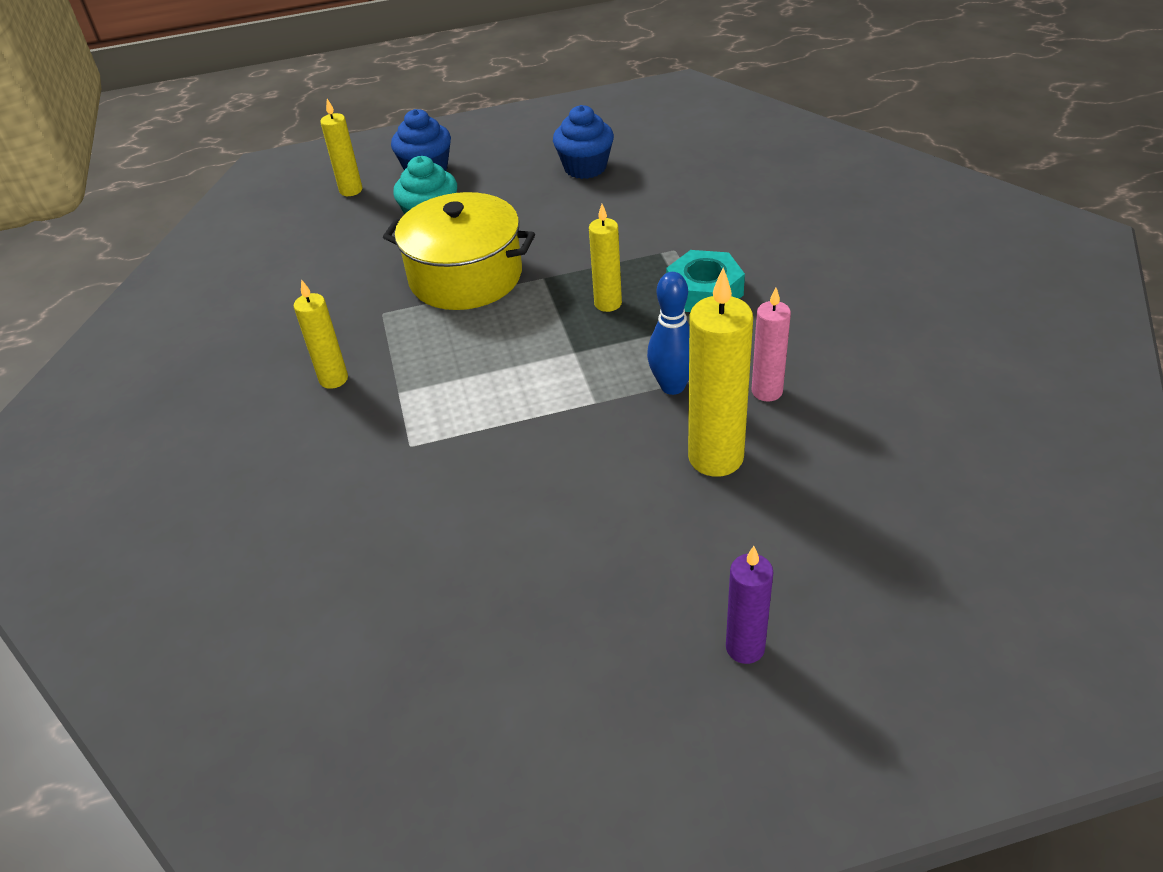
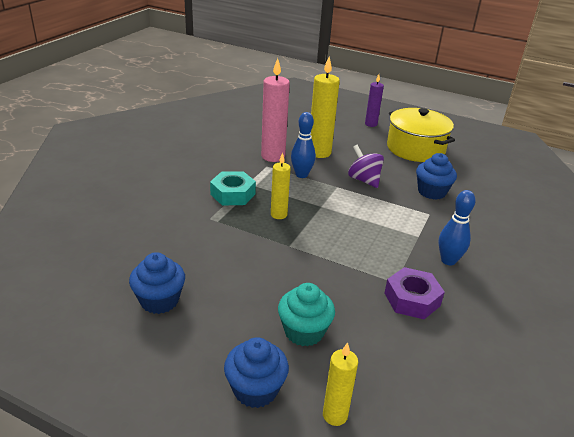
camera: 145 degrees left, 10 degrees down
yellow candle [294,279,348,389] -> blue bowling pin [438,190,476,266]
yellow pot [383,192,535,310] -> yellow pot moved to [387,108,455,162]
pink candle [752,287,791,402] -> pink candle [261,58,290,162], size x1.68
none -> purple spinning top [348,145,384,188]
none -> purple nut [384,267,445,319]
none -> blue cupcake [416,153,457,200]

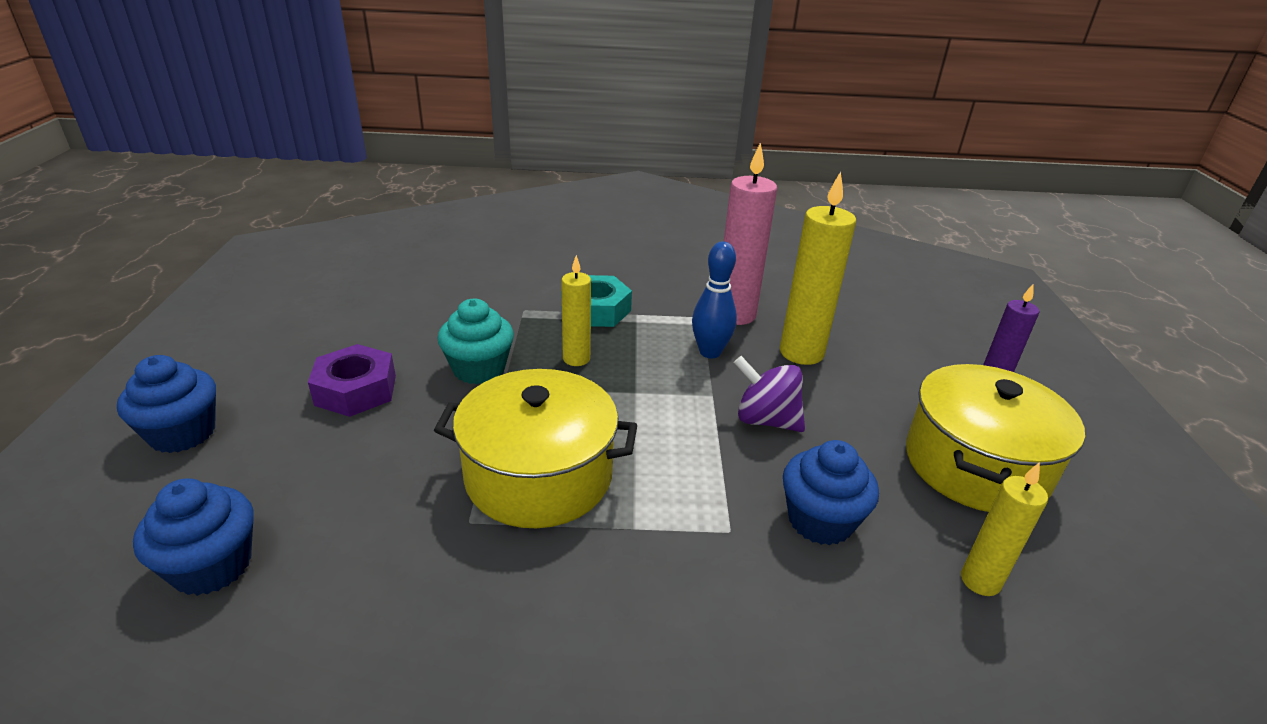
camera: 65 degrees right, 0 degrees up
blue cupcake [129,252,185,314] -> blue cupcake moved to [133,479,254,596]
turquoise cupcake [278,283,335,347] -> turquoise cupcake moved to [438,299,514,384]
yellow candle [323,342,358,426] -> yellow candle moved to [961,462,1048,596]
purple spinning top [348,145,384,188] -> purple spinning top turned 90 degrees counterclockwise [734,356,805,432]
purple nut [384,267,445,319] -> purple nut moved to [308,344,396,417]
blue bowling pin [438,190,476,266] -> none
none -> yellow pot [434,369,637,528]

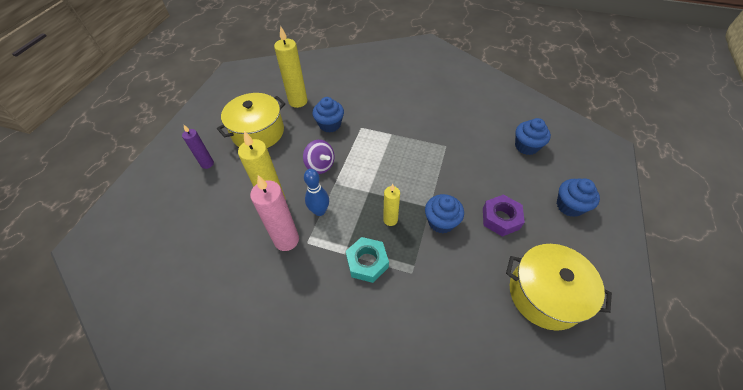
camera: 160 degrees left, 20 degrees up
yellow pot [434,369,637,528] -> yellow pot moved to [506,244,612,331]
turquoise cupcake [438,299,514,384] -> blue cupcake [425,194,464,233]
yellow candle [961,462,1048,596] -> yellow candle [274,26,307,108], size x1.68

